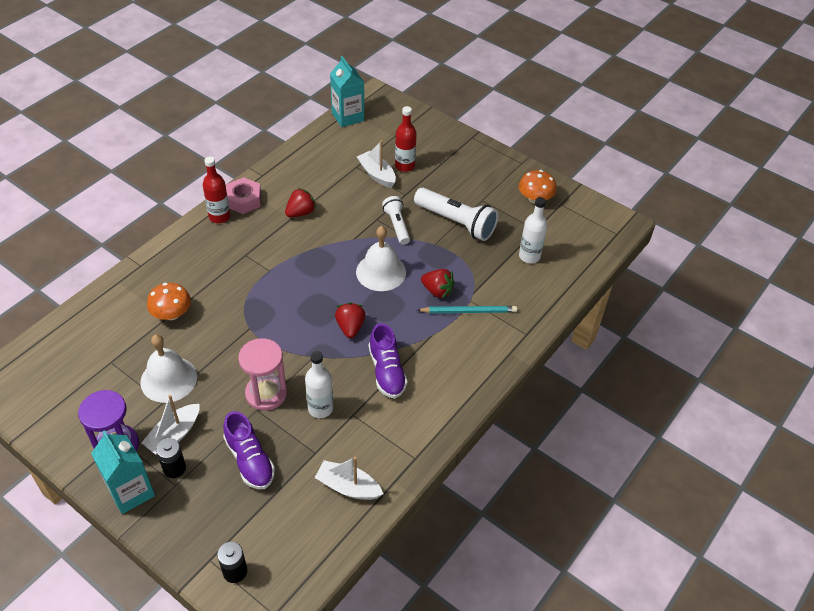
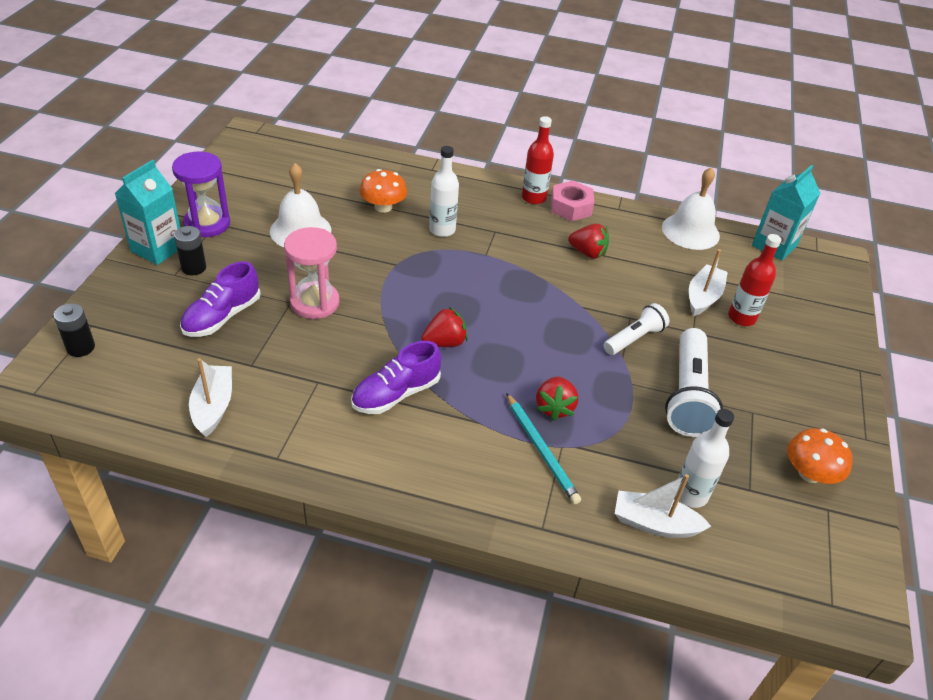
camera: 65 degrees right, 5 degrees down
white boat [142,395,200,455] -> white boat moved to [615,474,711,538]
white bottle [305,351,333,418] -> white bottle moved to [429,146,459,237]
white bell [356,226,406,291] -> white bell moved to [662,167,720,250]

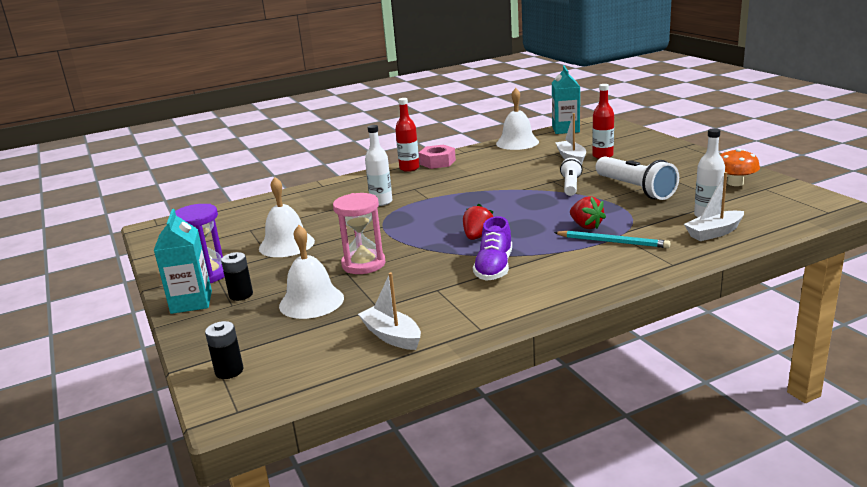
camera: 35 degrees left, 20 degrees down
purple shoe [180,261,261,337] -> white bell [279,225,344,319]
orange mushroom [359,169,407,213] -> none
red strawberry [568,224,609,259] -> none

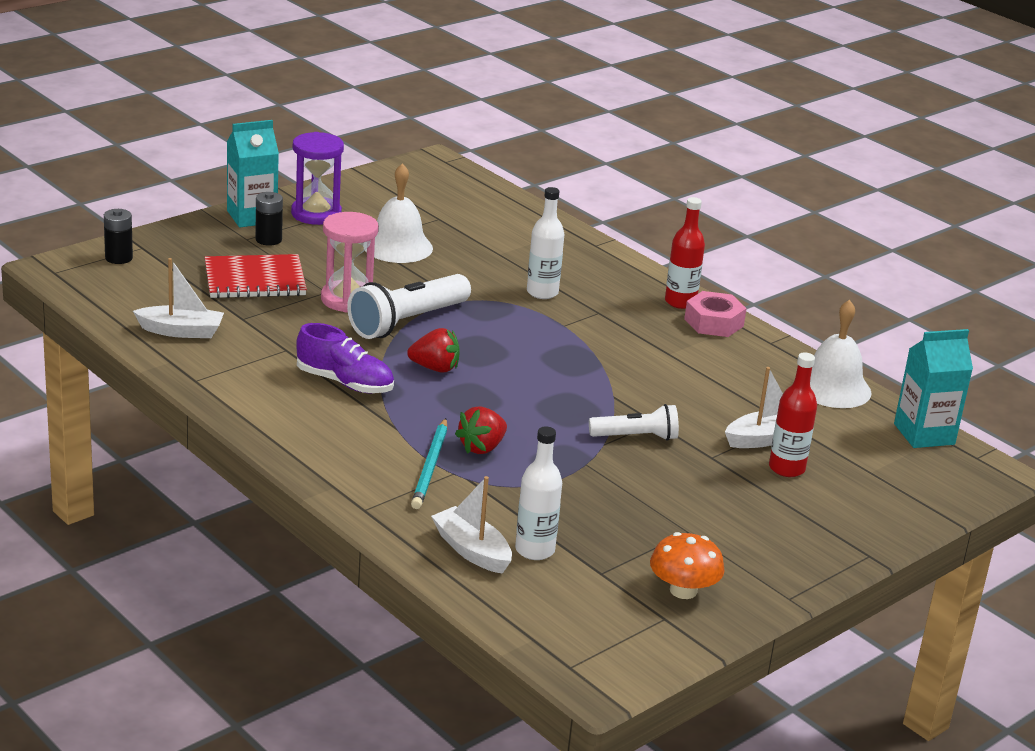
camera: 70 degrees right, 5 degrees up
white bell [279,225,344,319] -> red notebook [205,254,307,298]
white boat [358,272,421,350] -> white boat turned 60 degrees clockwise [133,258,224,338]
purple shoe [473,216,512,281] -> purple shoe turned 150 degrees counterclockwise [296,323,394,393]
white flashlight [595,156,679,200] -> white flashlight moved to [347,274,471,339]

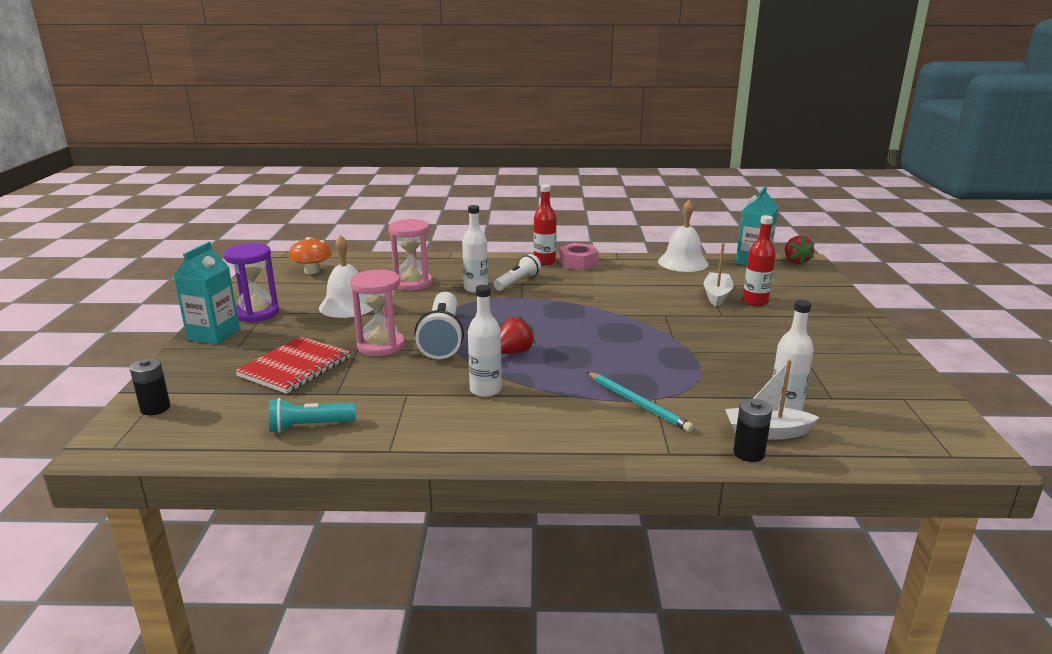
camera: 45 degrees left, 5 degrees down
white boat [133,258,224,338] -> turquoise flashlight [269,398,356,433]
black battery [255,192,283,246] -> black battery moved to [733,399,772,462]
purple shoe [296,323,394,393] -> white bottle [468,285,502,397]
red strawberry [455,406,507,454] -> red strawberry moved to [785,235,814,265]
white flashlight [589,404,679,441] -> white flashlight moved to [494,254,541,291]
orange mushroom [650,532,725,599] -> orange mushroom moved to [289,237,332,274]
none -> pink hourglass [388,219,432,291]

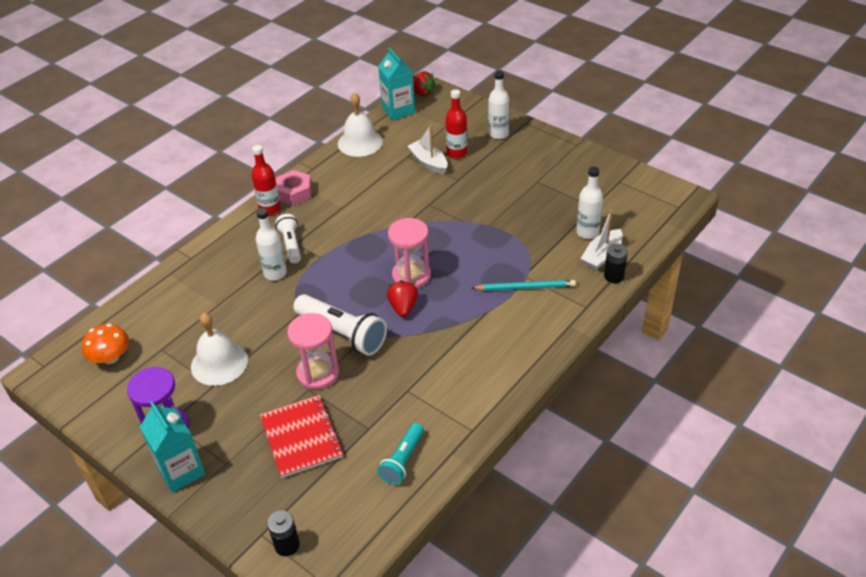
camera: 50 degrees left, 20 degrees up
pink hourglass [388,219,432,291] -> pink hourglass moved to [388,218,431,288]
white bottle [468,285,502,397] -> white bottle moved to [488,71,509,139]

